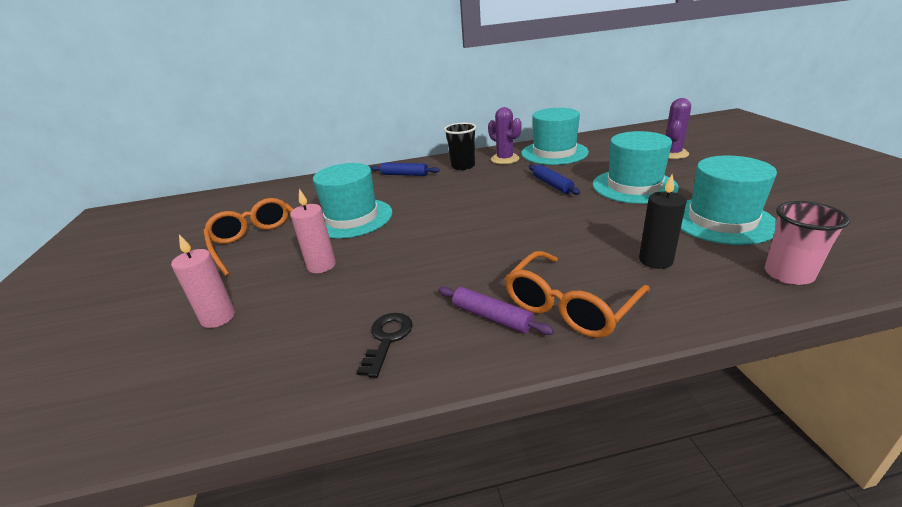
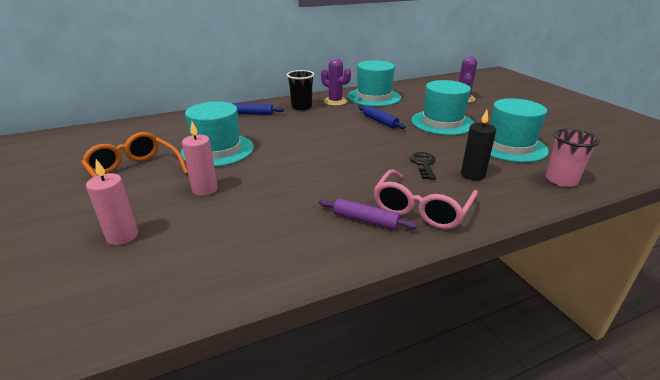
camera: 15 degrees left, 0 degrees up
black key [357,313,413,378] -> black key moved to [410,152,436,180]
orange glasses [505,251,650,338] -> pink glasses [373,169,478,229]

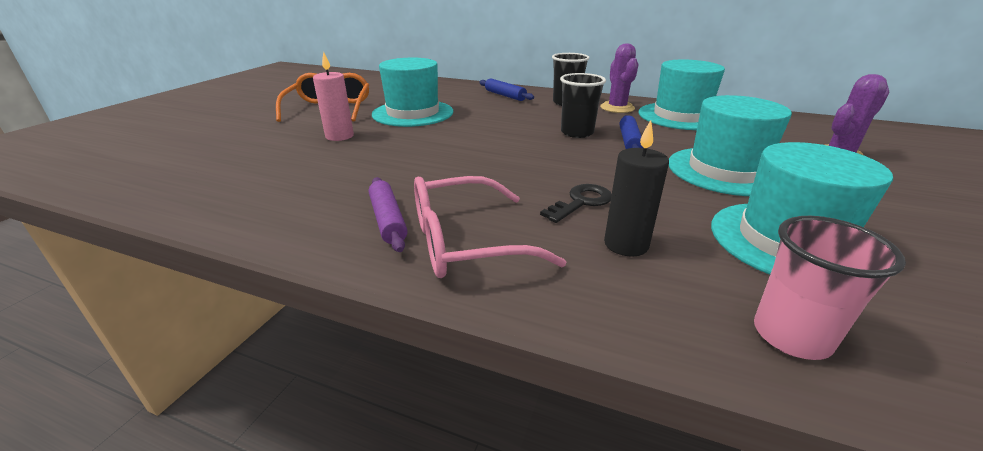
camera: 45 degrees right, 0 degrees up
pink candle [86,159,138,245] -> none
none -> black cup [560,73,606,138]

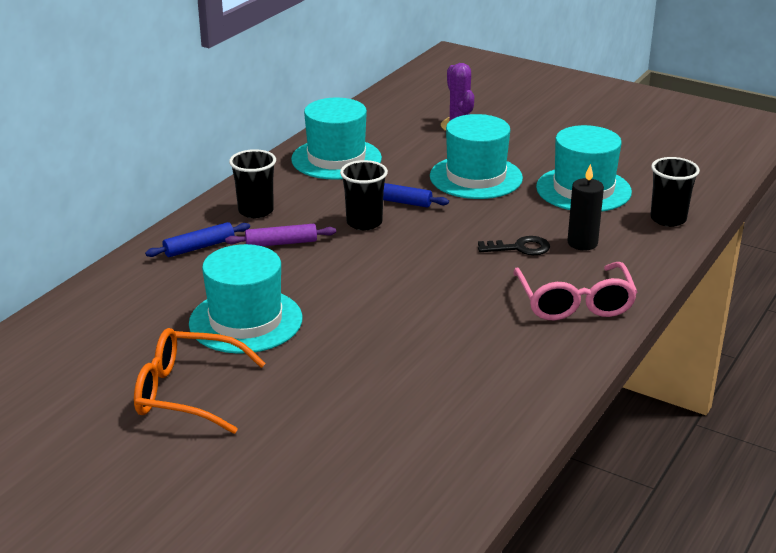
camera: 80 degrees left, 0 degrees up
pink candle [313,51,354,141] -> none
purple rolling pin [369,177,407,252] -> purple rolling pin moved to [225,224,336,246]
black key [540,184,612,223] -> black key turned 120 degrees clockwise [478,236,550,255]
purple cactus [600,43,638,113] -> none
pink cup [754,216,906,360] -> black cup [650,157,700,227]

